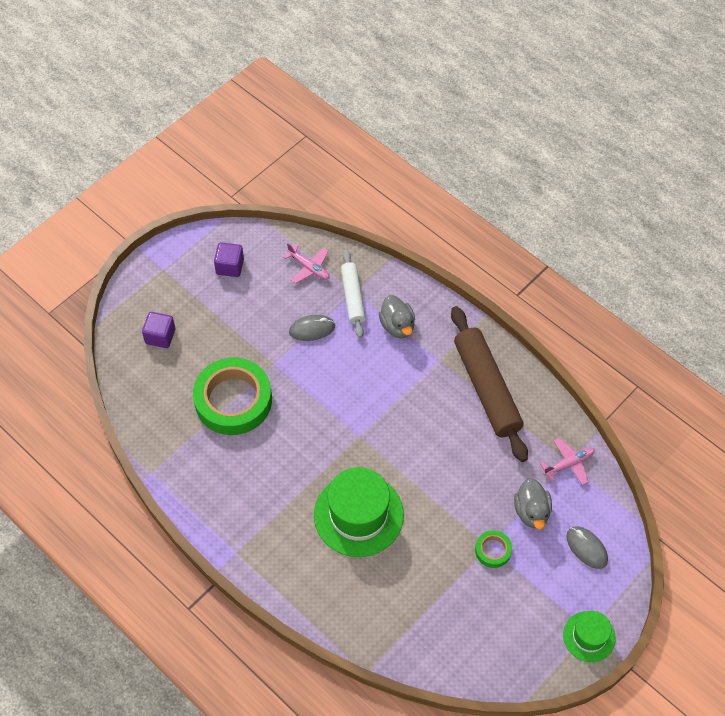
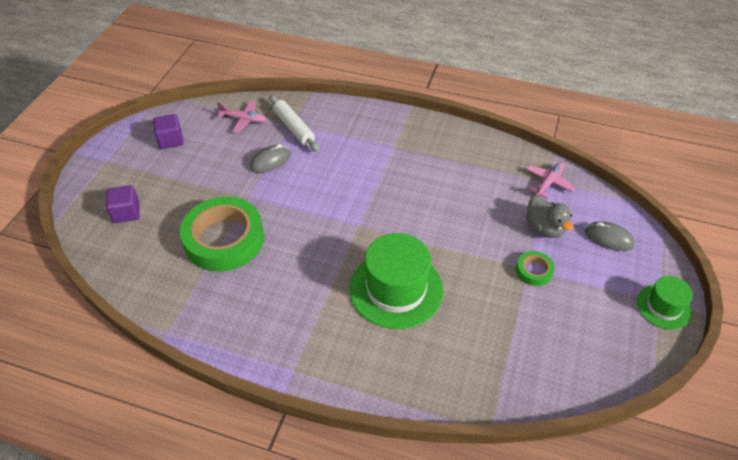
camera: 25 degrees left, 10 degrees down
grey duck [379,295,415,338] -> none
brown rolling pin [451,306,528,462] -> none

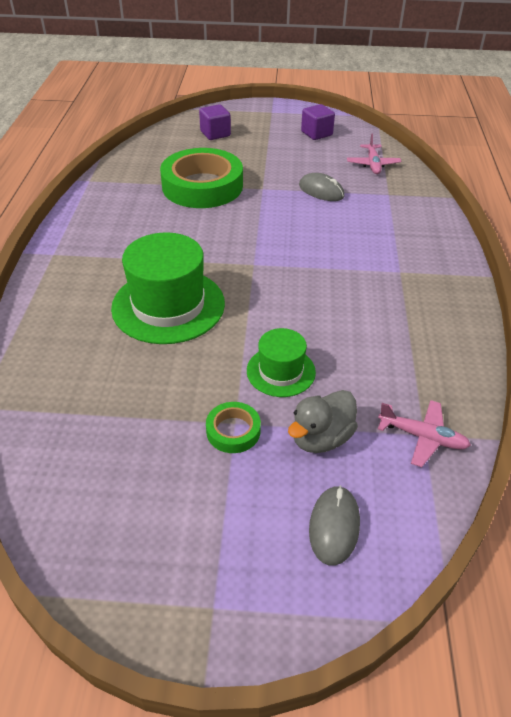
camera: 75 degrees right, 5 degrees down
white rolling pin [269,95,319,152] -> none
green hat [637,276,693,330] -> green hat moved to [247,328,316,397]

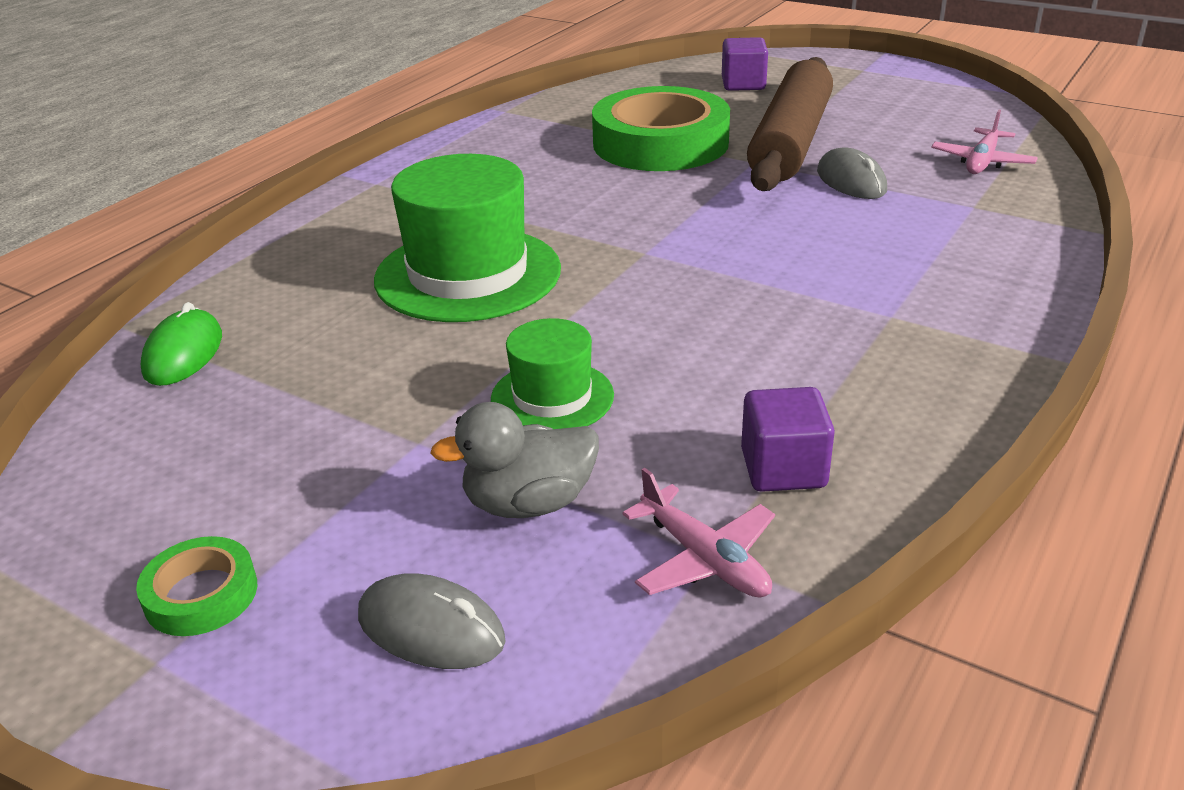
camera: 30 degrees right, 10 degrees down
green tape [206,402,261,453] -> green tape moved to [136,536,257,636]
purple cube [301,104,335,140] -> purple cube moved to [741,387,835,492]
grey mouse [309,485,360,566] -> grey mouse turned 75 degrees clockwise [358,573,506,669]
none -> green mouse [141,302,222,386]
none -> brown rolling pin [747,57,833,191]

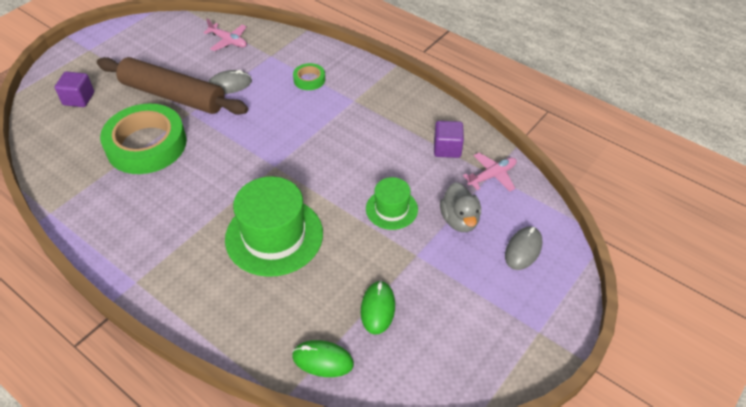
camera: 85 degrees left, 15 degrees up
green tape [136,536,257,636] -> green tape moved to [293,63,325,90]
none -> green mouse [361,280,395,335]

